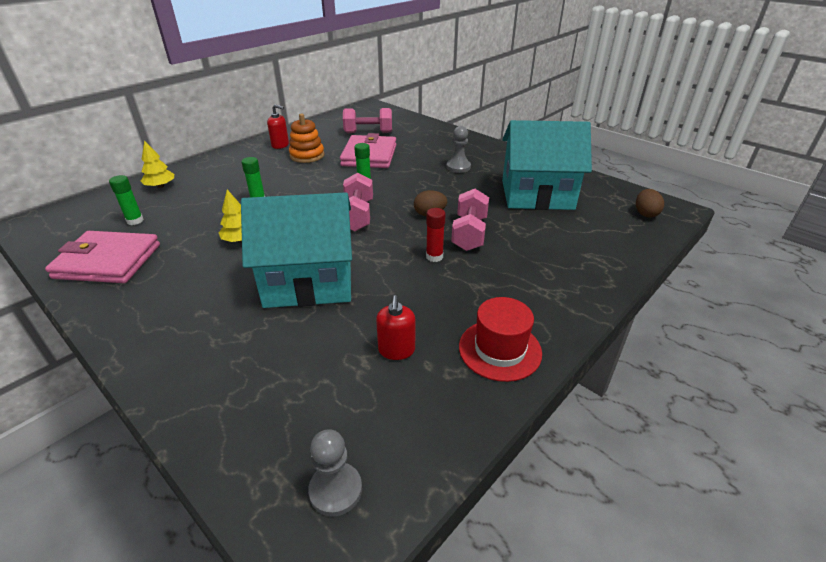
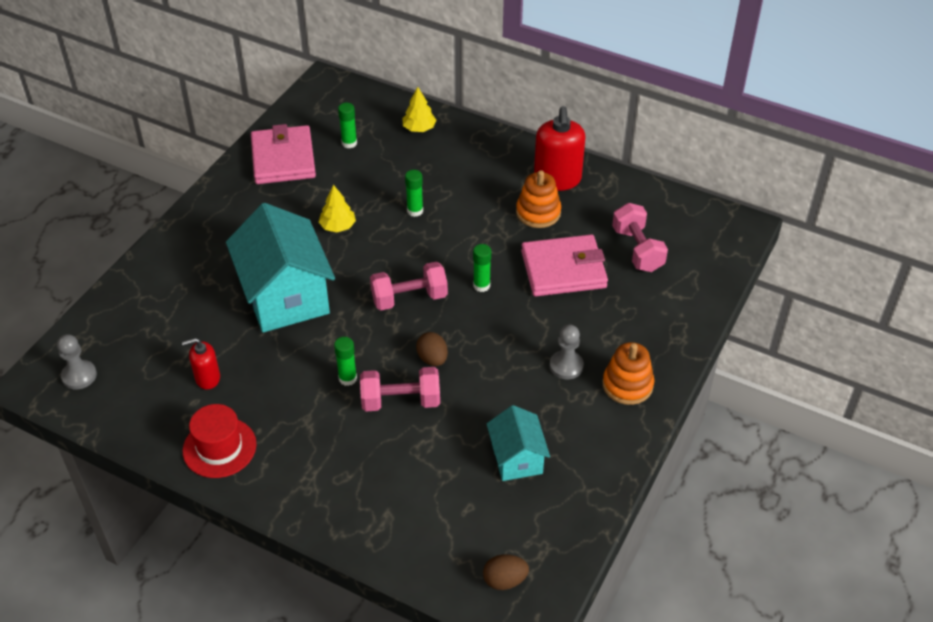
camera: 75 degrees right, 10 degrees up
red soap dispenser [267,105,289,149] -> red soap dispenser [534,106,586,191], size x1.77
red glue stick [426,208,446,262] -> green glue stick [334,337,357,386]
turquoise house [502,120,592,210] -> turquoise house [487,405,550,481], size x0.54
none -> orange stacking toy [603,342,654,405]

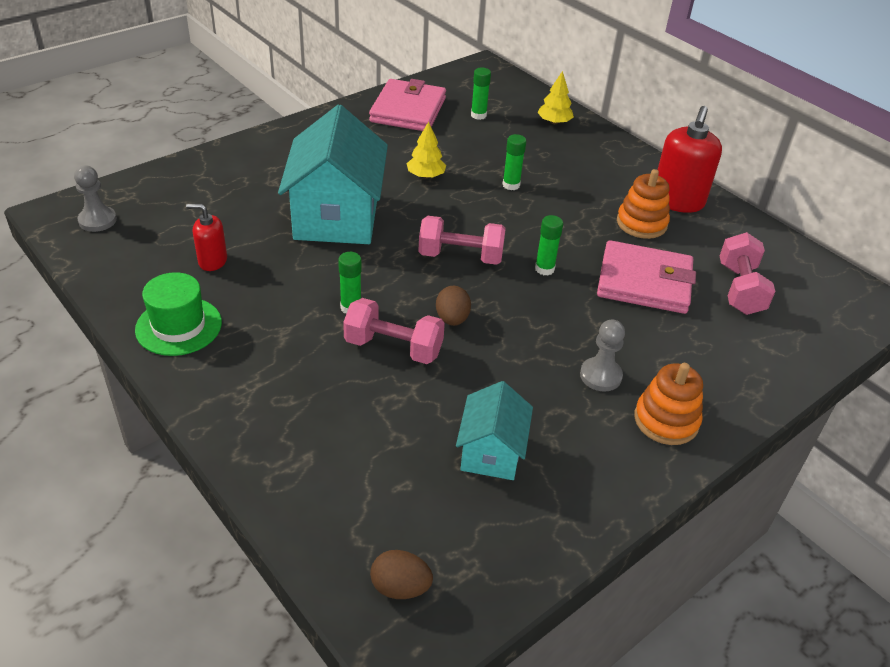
camera: 20 degrees right, 5 degrees down
red hat [183,404,257,478] -> green hat [135,272,222,356]

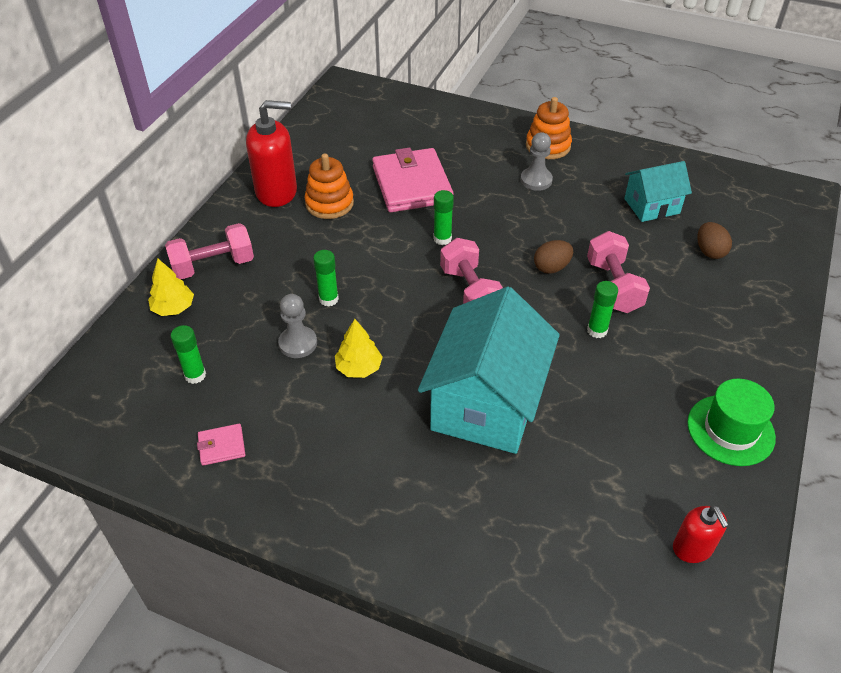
camera: 115 degrees left, 5 degrees up
grey pawn [74,166,117,232] -> grey pawn moved to [278,294,317,358]
red soap dispenser [186,204,227,271] -> red soap dispenser moved to [673,505,729,563]
turquoise house [278,104,388,244] -> turquoise house turned 45 degrees counterclockwise [418,287,560,454]
pink wallet [369,79,446,131] -> pink wallet [197,424,246,466], size x0.43
brown egg [370,550,433,599] -> brown egg moved to [697,222,732,259]
pink dumbbell [720,232,775,315] -> pink dumbbell moved to [165,223,254,279]

